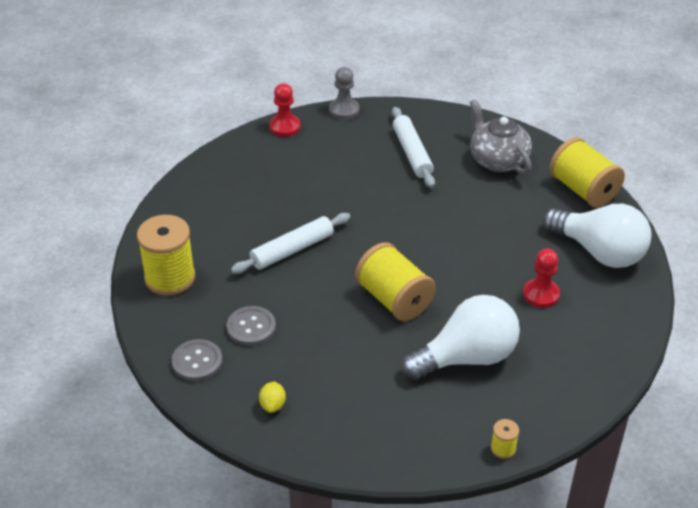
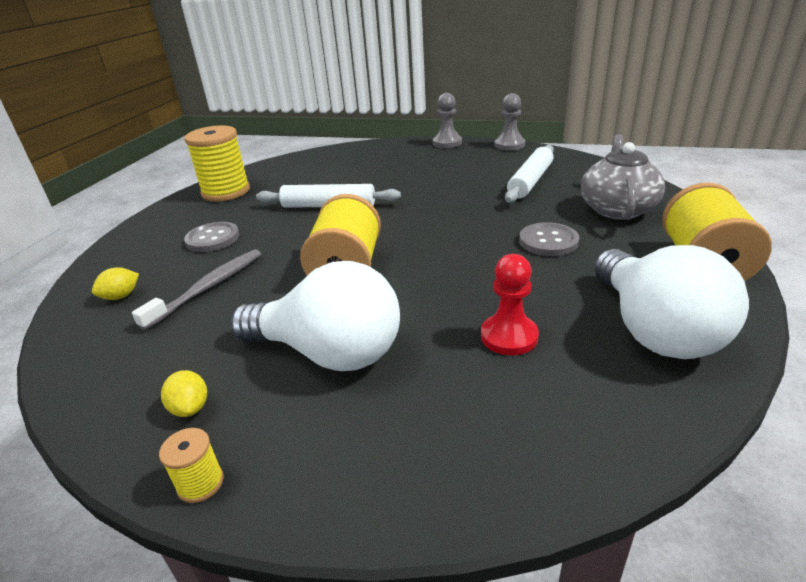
camera: 45 degrees right, 10 degrees down
grey button [172,339,223,381] -> grey button moved to [519,222,579,256]
red pawn [269,83,301,137] -> grey pawn [433,93,462,148]
none -> grey toothbrush [132,249,261,330]
none -> yellow lemon [161,370,207,417]

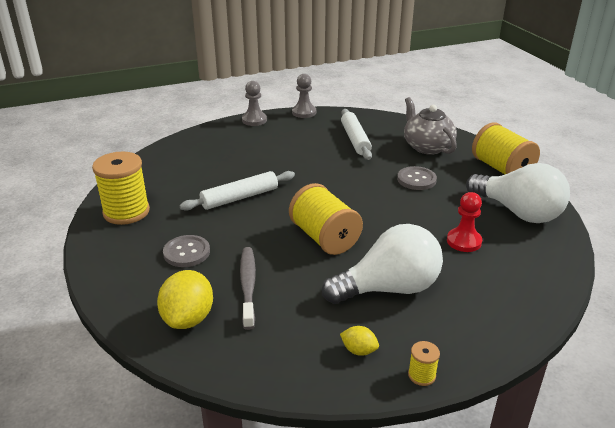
camera: 40 degrees left, 0 degrees up
yellow lemon [92,267,139,300] -> yellow lemon [157,270,213,329], size x1.96

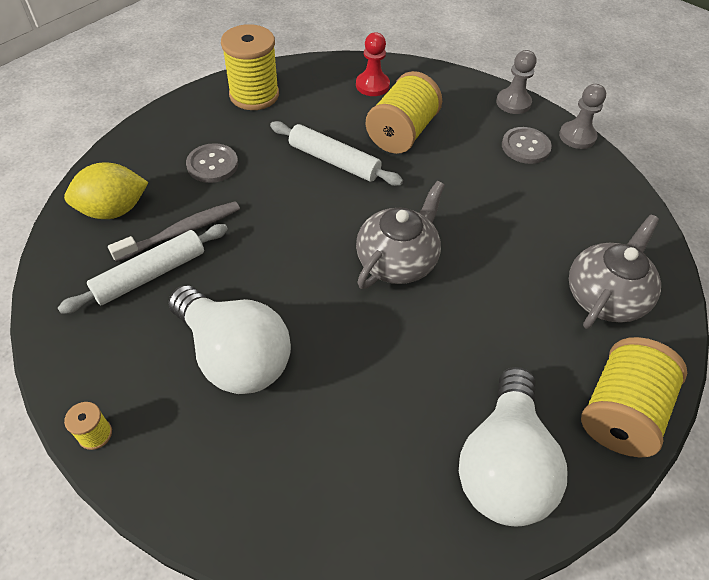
camera: 60 degrees right, 20 degrees up
yellow spool [289,183,363,255] -> yellow spool moved to [365,71,442,154]
yellow lemon [340,326,379,356] -> none
white rolling pin [341,109,372,160] -> white rolling pin moved to [58,224,228,314]
grey button [397,166,437,190] -> grey button moved to [502,127,552,164]
red pawn [447,192,482,252] -> red pawn moved to [356,32,390,96]
none -> grey teapot [356,181,445,289]

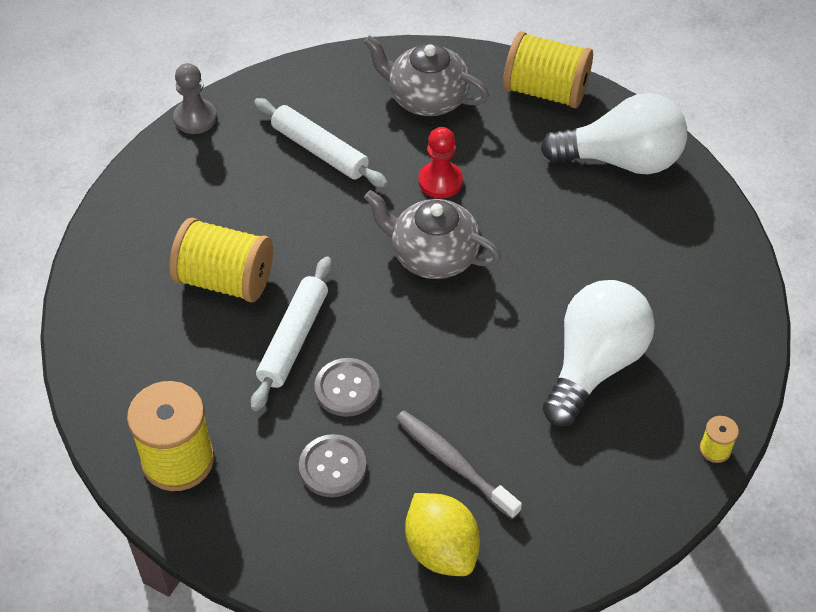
camera: 100 degrees left, 0 degrees up
white rolling pin [58,224,228,314] -> white rolling pin moved to [254,98,388,187]
red pawn [356,32,390,96] -> red pawn moved to [419,127,463,199]
grey pawn [496,50,536,114] -> none
grey button [502,127,552,164] -> grey button moved to [315,358,380,417]

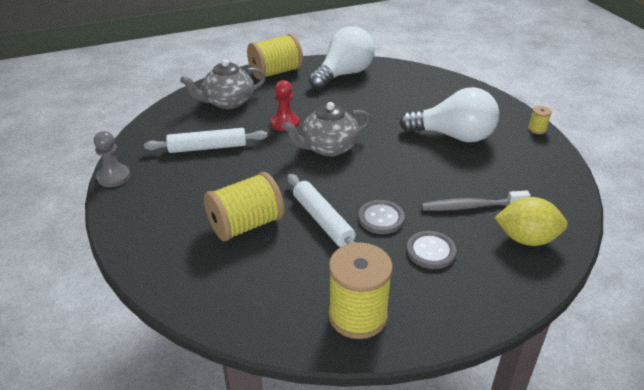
camera: 50 degrees left, 15 degrees down
white light bulb [543,280,655,426] -> white light bulb turned 120 degrees clockwise [399,87,499,143]

